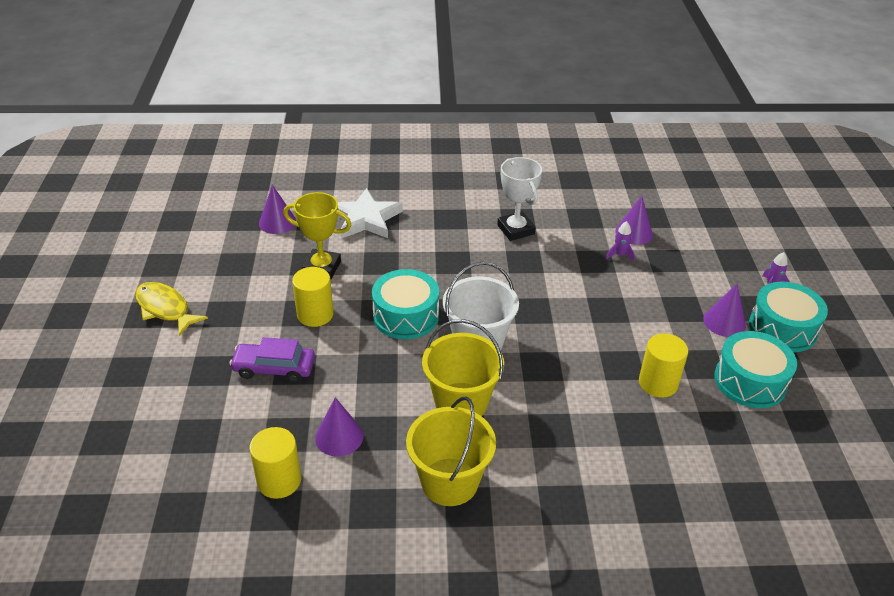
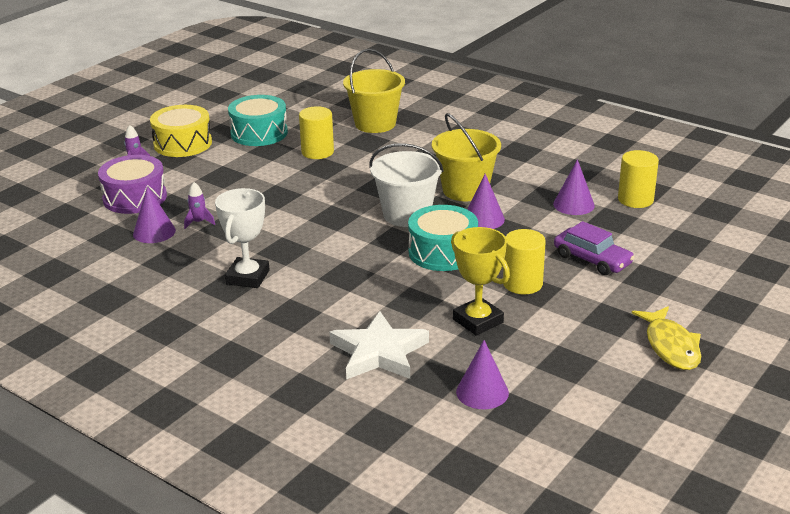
camera: 140 degrees left, 10 degrees down
yellow bucket [406,396,496,506] -> yellow bucket moved to [343,49,405,133]
purple cone [703,284,746,337] -> purple cone moved to [467,174,505,229]
turquoise drum [749,281,828,352] -> yellow drum [150,105,212,157]
none -> purple drum [98,155,167,214]

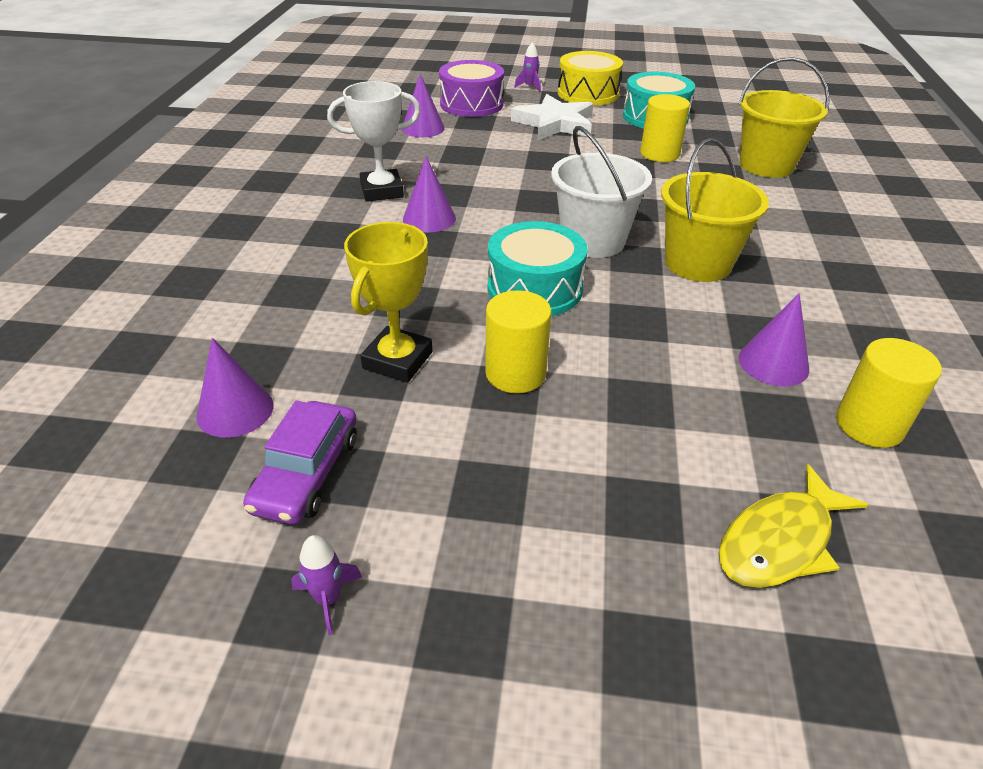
camera: 60 degrees right, 10 degrees up
purple rocket [184,182,215,229] -> purple rocket moved to [291,535,362,636]
white star [329,311,429,380] -> white star moved to [511,94,593,140]
purple cone [467,174,505,229] -> purple cone moved to [403,156,456,232]
purple car [554,221,635,275] -> purple car moved to [243,401,357,524]
yellow fish [632,306,701,370] -> yellow fish moved to [718,464,868,588]

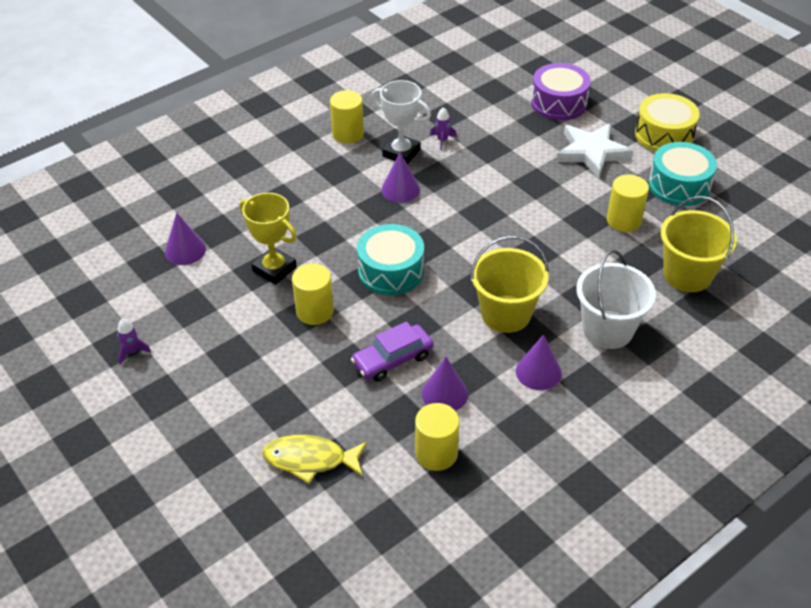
camera: 45 degrees right, 5 degrees up
purple car [243,401,357,524] -> purple car moved to [351,321,434,382]
yellow trophy [344,222,432,383] -> yellow trophy turned 60 degrees clockwise [240,193,297,285]
purple cone [402,74,445,137] -> purple cone moved to [516,334,562,390]
purple rocket [514,42,541,92] -> purple rocket moved to [430,107,457,150]
white bucket [551,126,652,258] -> white bucket moved to [576,250,656,349]
none -> yellow cylinder [330,90,364,144]

